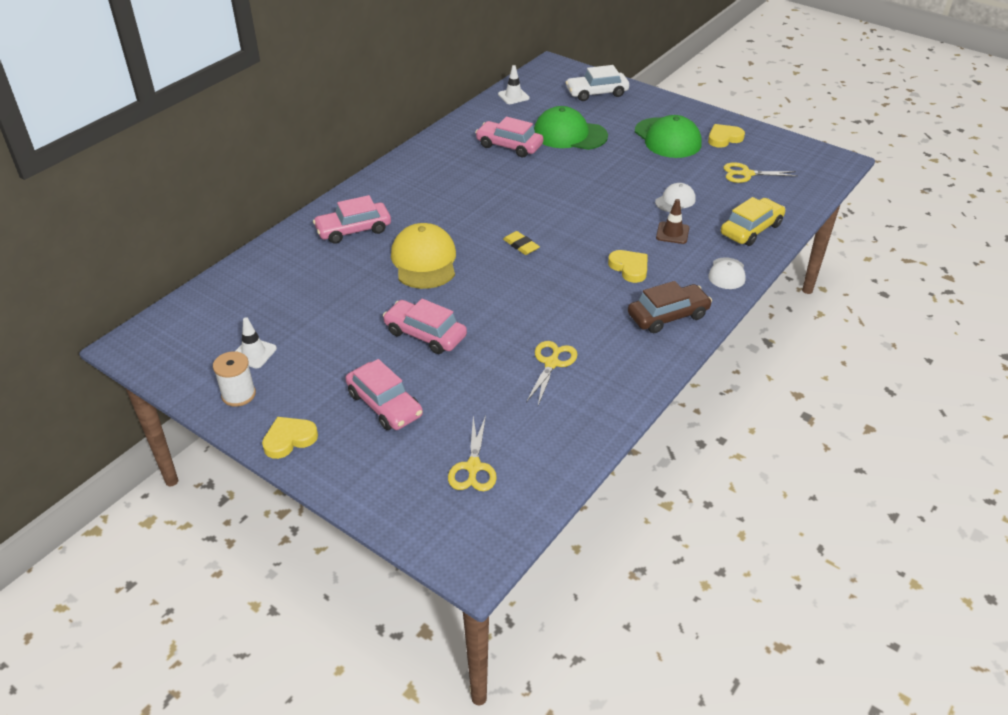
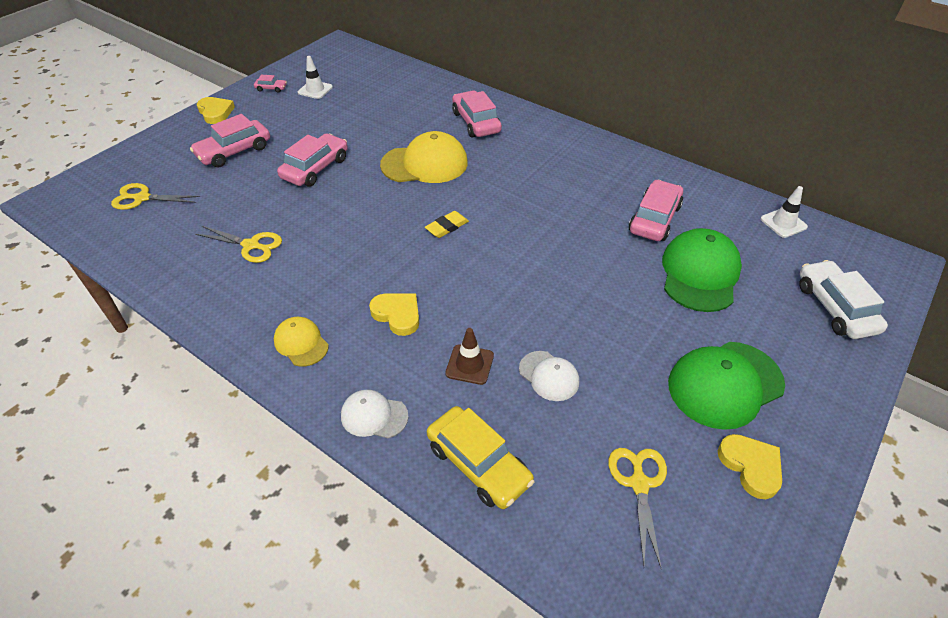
camera: 90 degrees right, 5 degrees up
white spool [213,351,256,407] -> pink car [254,75,287,93]
yellow heart [608,250,648,283] -> yellow heart turned 105 degrees counterclockwise [369,293,419,336]
brown car [628,281,712,333] -> yellow cap [274,317,329,367]

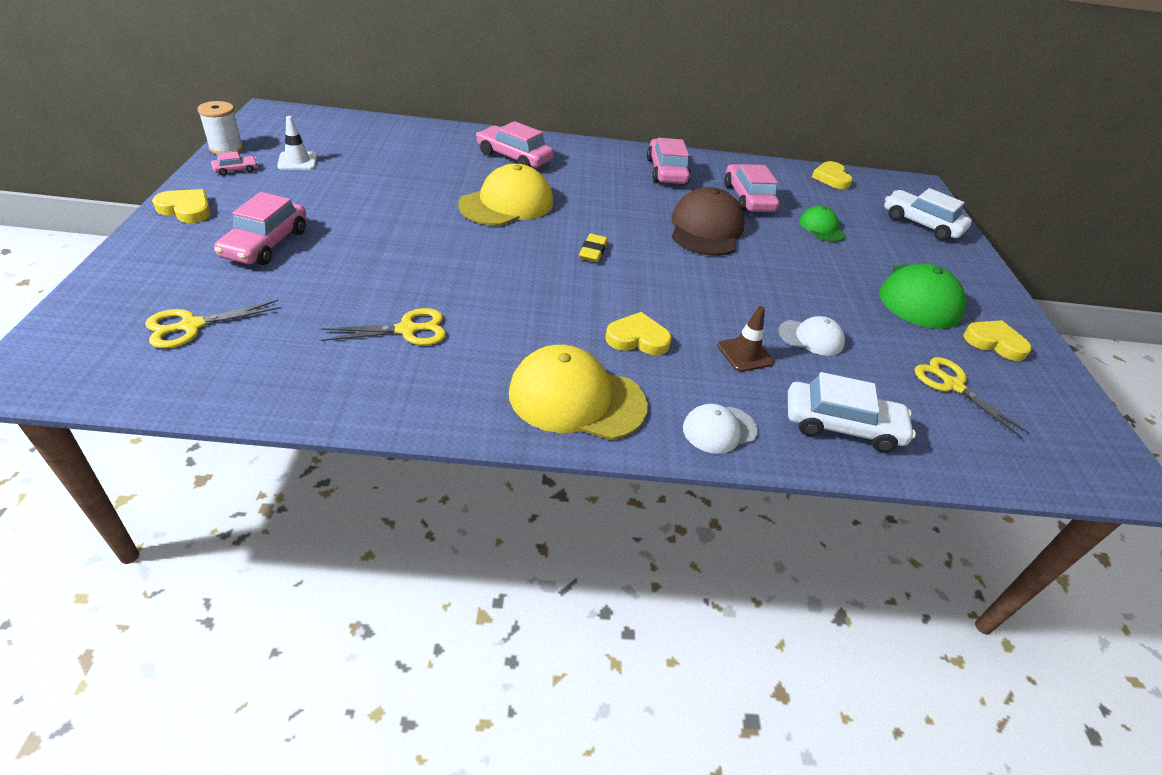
camera: 40 degrees left, 5 degrees down
yellow cap [274,317,329,367] -> yellow cap [509,345,648,440], size x1.83
pink car [277,133,348,187] -> pink car moved to [647,138,691,185]
yellow car [427,406,534,509] -> white car [788,372,916,452]
green cap [662,228,742,312] -> green cap [799,206,846,242], size x0.55
white traffic cone [760,186,808,238] -> yellow heart [812,161,853,189]
none -> white spool [197,101,244,155]
none -> brown cap [671,187,745,256]

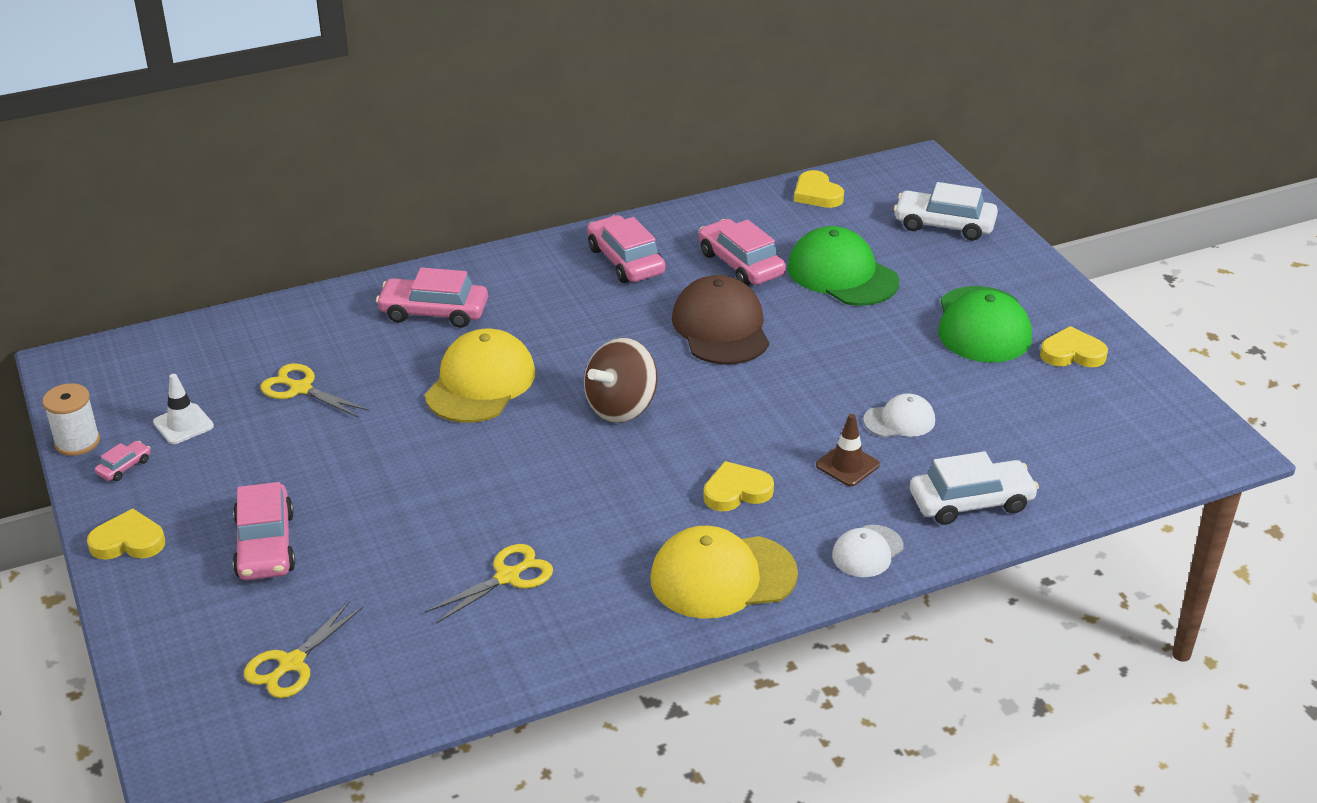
camera: 20 degrees left, 5 degrees down
yellow eraser [579,234,608,262] -> brown spinning top [584,338,658,423]
green cap [799,206,846,242] -> green cap [787,226,899,306], size x1.83
yellow scissors [914,357,1030,438] -> yellow scissors moved to [260,363,369,418]

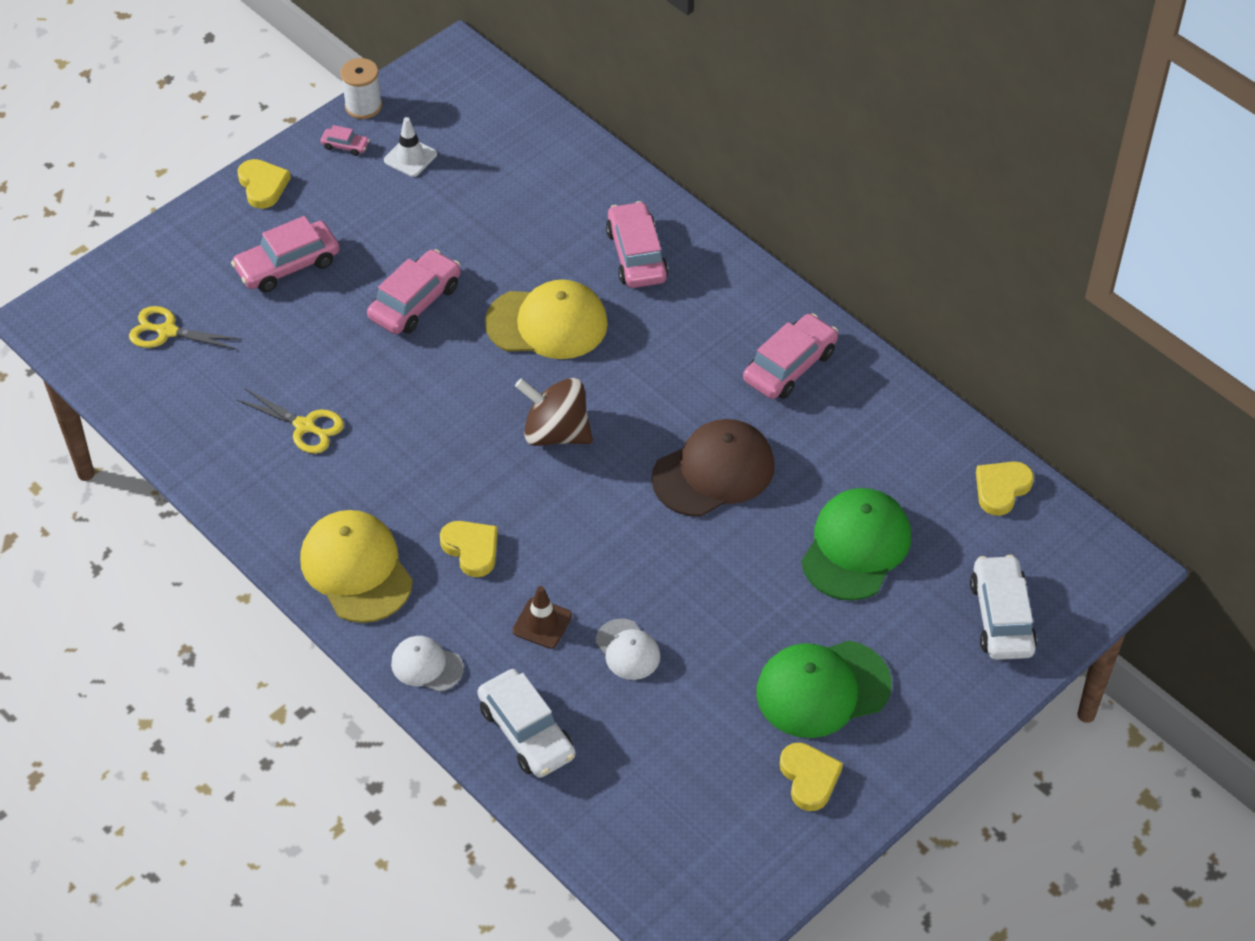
camera: 70 degrees right, 15 degrees up
yellow scissors [260,363,369,418] -> none
pink car [699,219,786,286] -> pink car moved to [367,249,461,334]

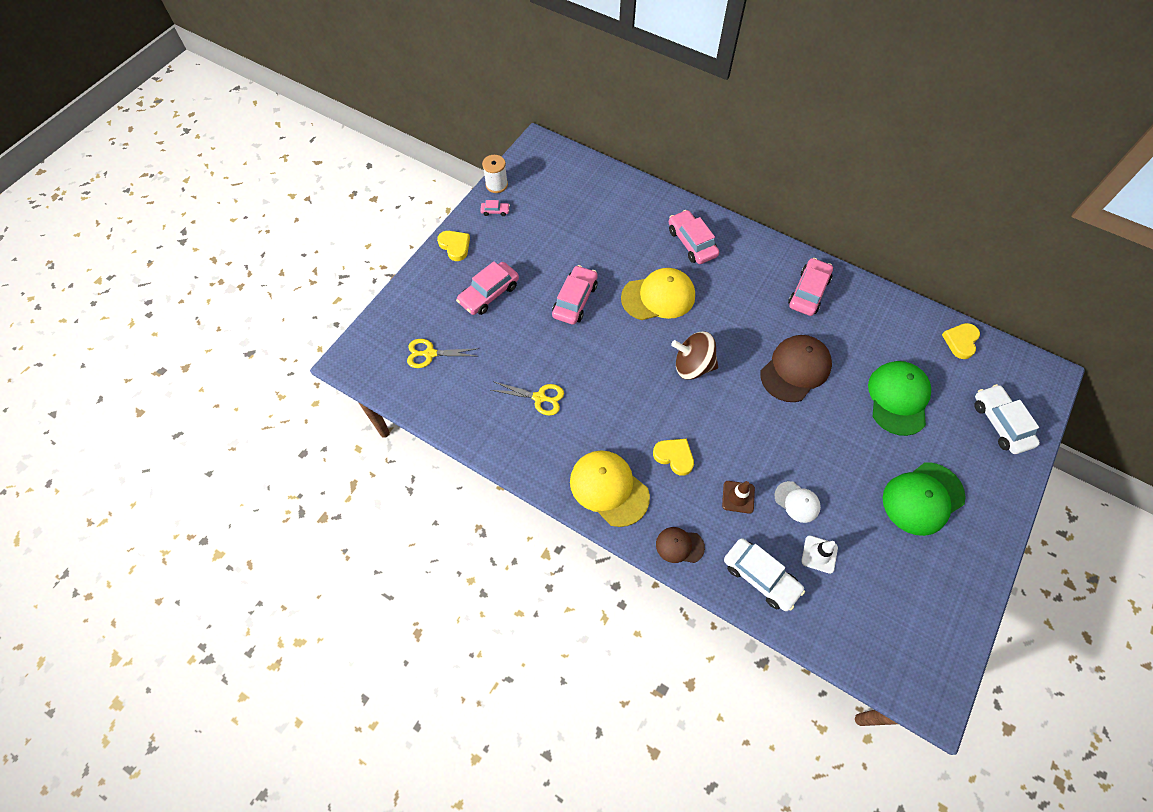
camera: 15 degrees left, 10 degrees up
white traffic cone [384,117,437,177] -> white traffic cone moved to [801,535,838,574]
white cap [391,636,464,692] -> brown cap [656,527,705,563]
yellow heart [780,742,843,811] -> none

